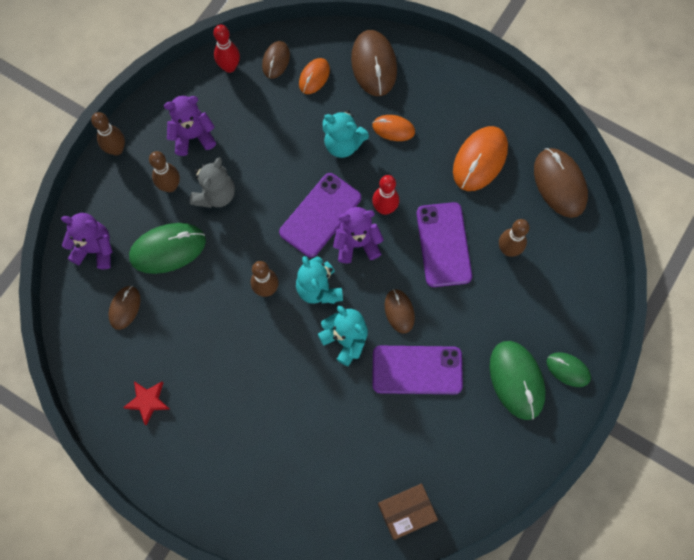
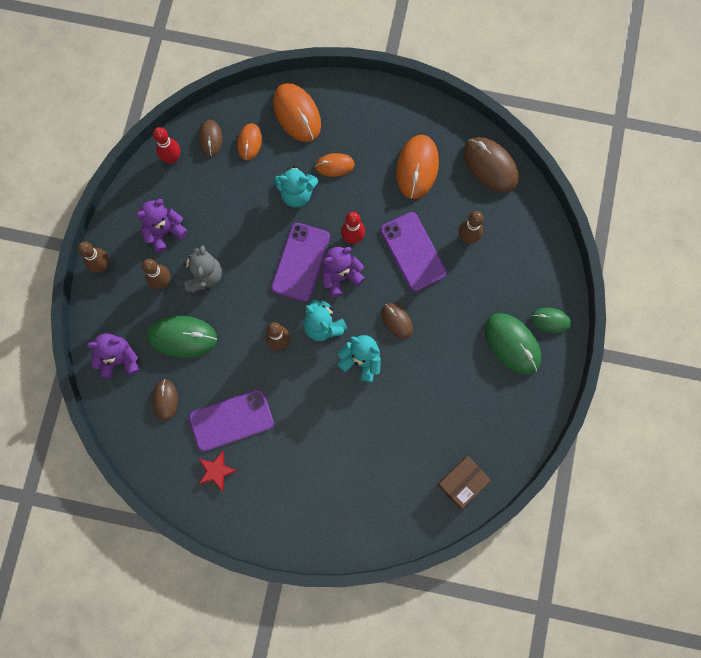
camera: 20 degrees left, 5 degrees up
green mouse [129,223,206,274] -> green mouse turned 45 degrees clockwise [147,315,217,358]
brown mouse [351,30,397,96] -> orange mouse [273,83,321,142]
purple phone [373,346,463,394] -> purple phone moved to [189,389,274,452]

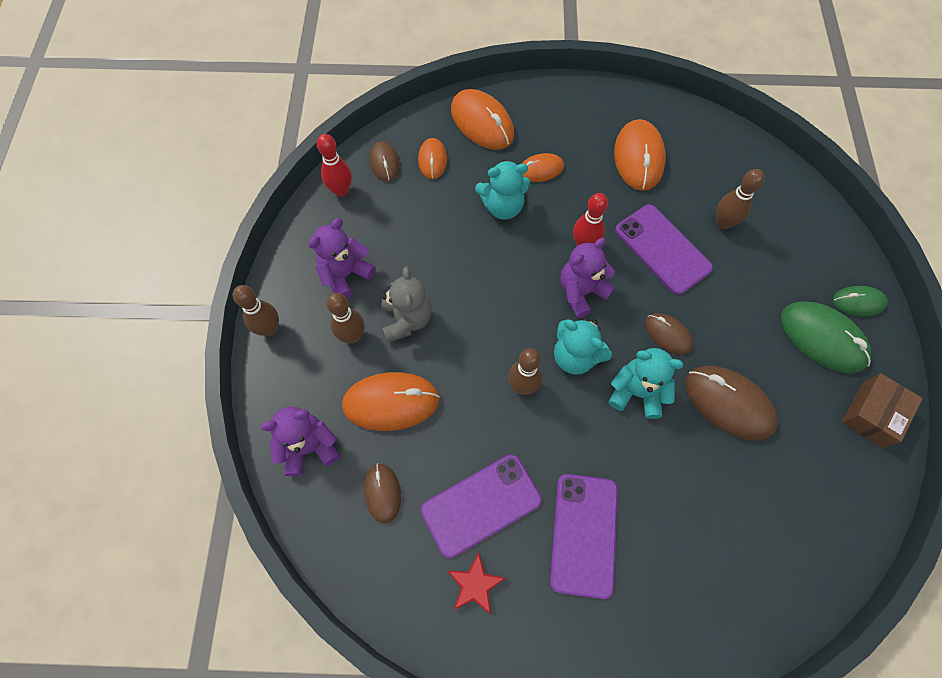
camera: 10 degrees left, 10 degrees down
green mouse [147,315,217,358] -> orange mouse [342,372,440,431]
purple phone [271,223,330,302] -> purple phone moved to [550,474,618,599]
brown box [437,456,491,509] -> brown box moved to [841,373,923,448]
brown mouse [463,137,519,193] -> brown mouse moved to [685,366,778,441]

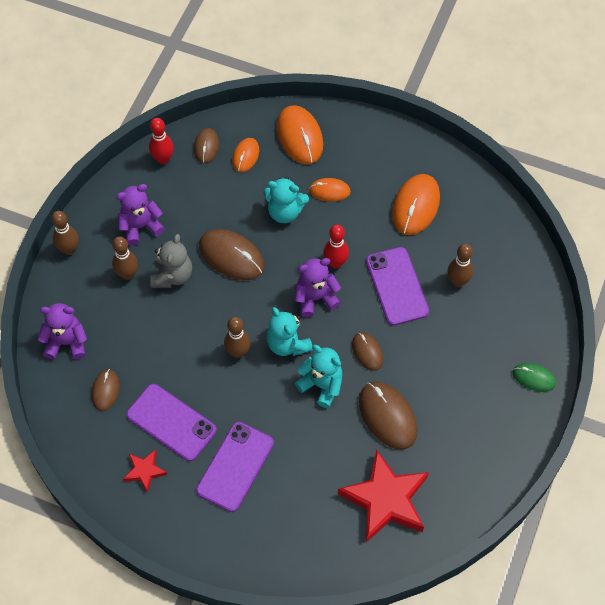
camera: 20 degrees right, 5 degrees down
orange mouse [342,372,440,431] -> none
purple phone [421,454,542,558] -> purple phone turned 45 degrees clockwise [126,384,217,461]
green mouse [781,301,871,373] -> none
brown box [841,373,923,448] -> none
none -> brown mouse [199,229,264,280]
none -> red star [338,449,429,543]

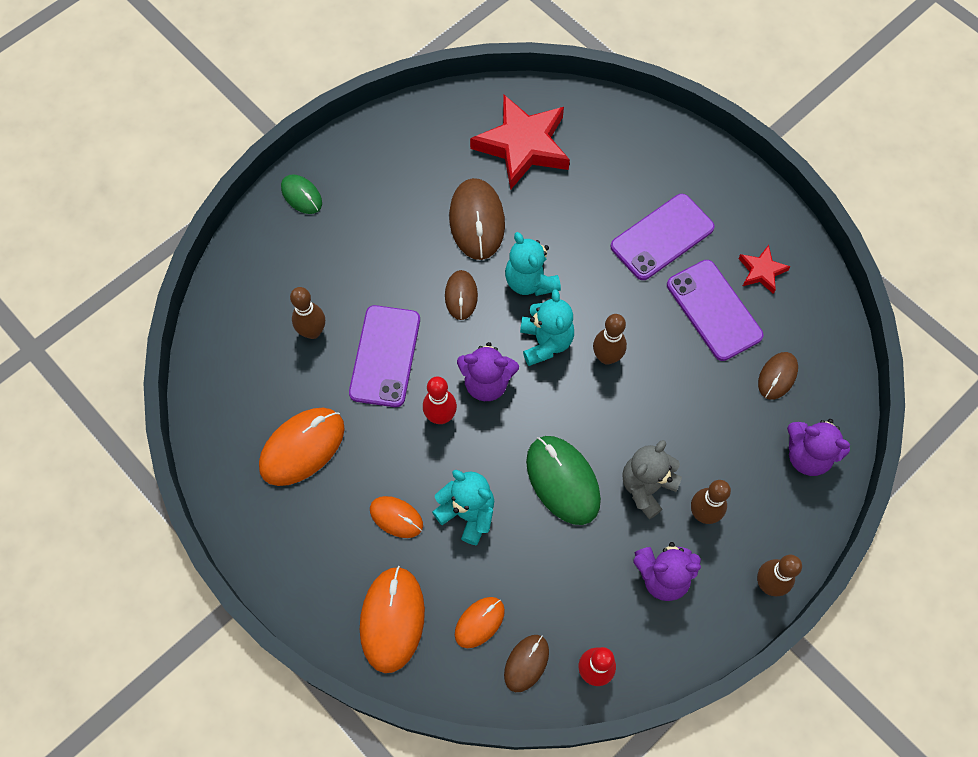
camera: 155 degrees left, 5 degrees up
brown mouse [199,229,264,280] -> green mouse [526,436,601,525]

